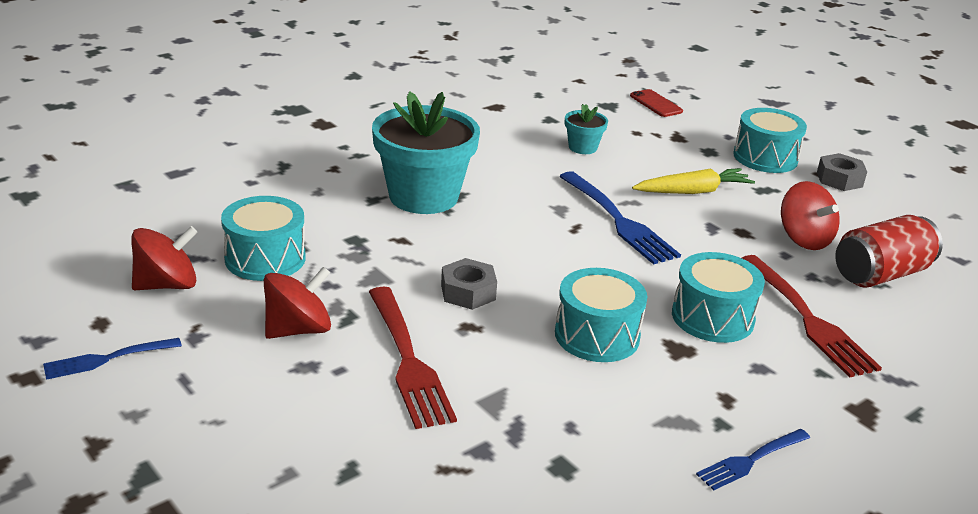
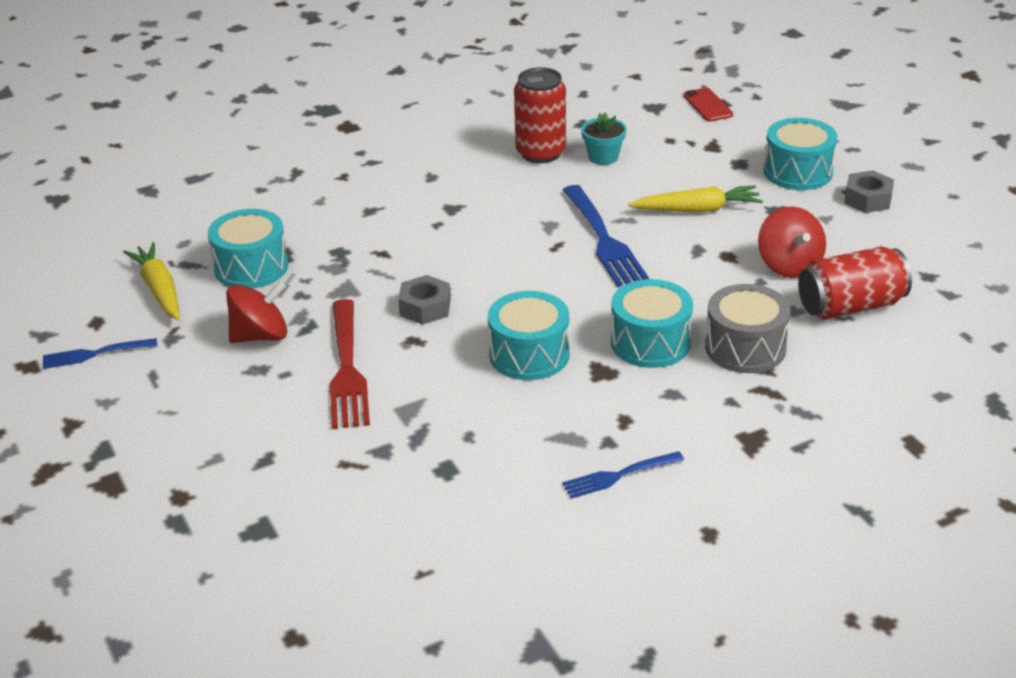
camera: 15 degrees right, 5 degrees up
red spinning top [131,226,198,290] -> yellow carrot [123,242,180,320]
turquoise flower pot [372,91,480,214] -> none
red fork [742,255,882,378] -> grey drum [705,284,791,373]
none -> red can [514,67,566,163]

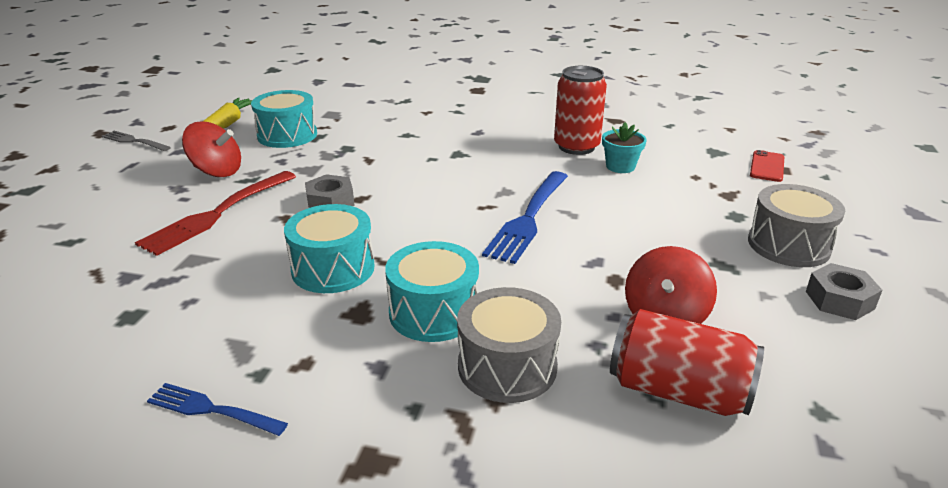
camera: 40 degrees right, 5 degrees down
blue fork [43,338,157,369] -> grey fork [102,131,171,151]
yellow carrot [628,185,763,213] -> none
turquoise drum [764,118,837,190] -> grey drum [748,184,845,267]

